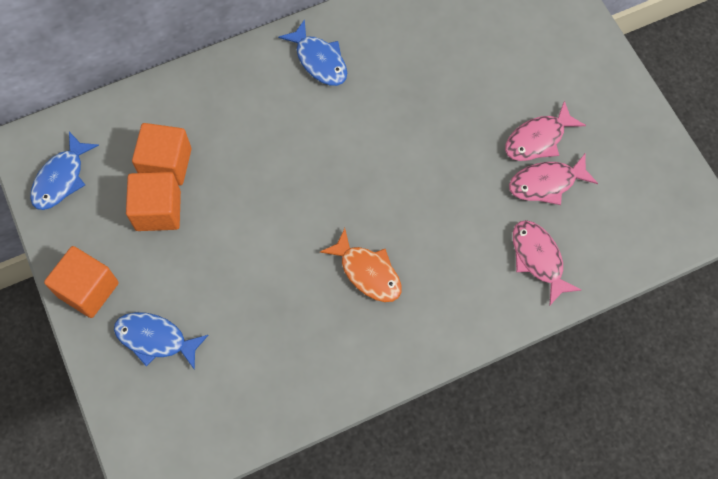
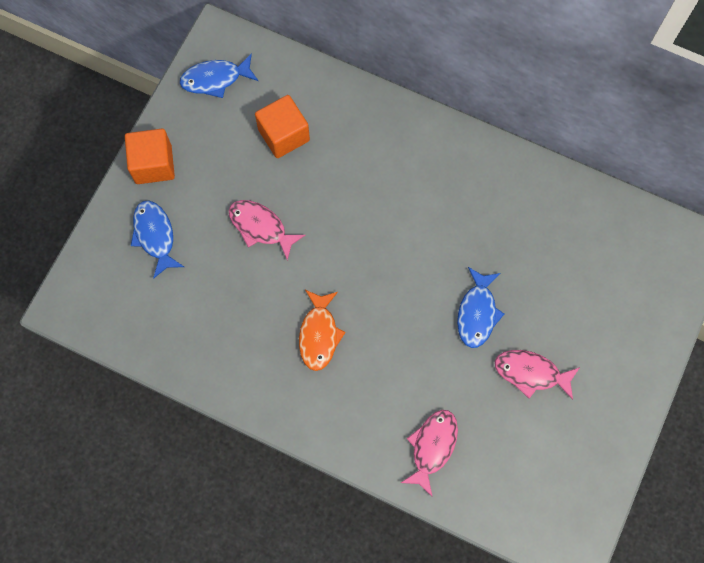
camera: 50 degrees right, 5 degrees up
orange cube [126,172,181,231] -> none
blue fish [278,19,347,86] -> blue fish moved to [457,267,504,348]
pink fish [509,154,598,205] -> pink fish moved to [229,200,305,260]

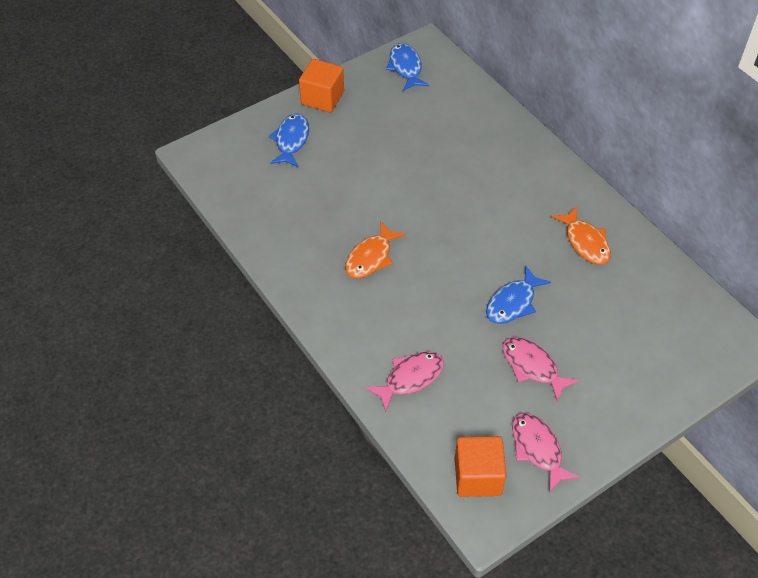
camera: 30 degrees right, 20 degrees down
blue fish [180,53,258,98] -> blue fish turned 60 degrees clockwise [386,43,429,91]
pink fish [229,200,305,260] -> pink fish moved to [512,413,580,493]
orange cube [255,95,310,158] -> orange cube moved to [455,436,506,497]
none -> orange fish [552,207,611,265]

